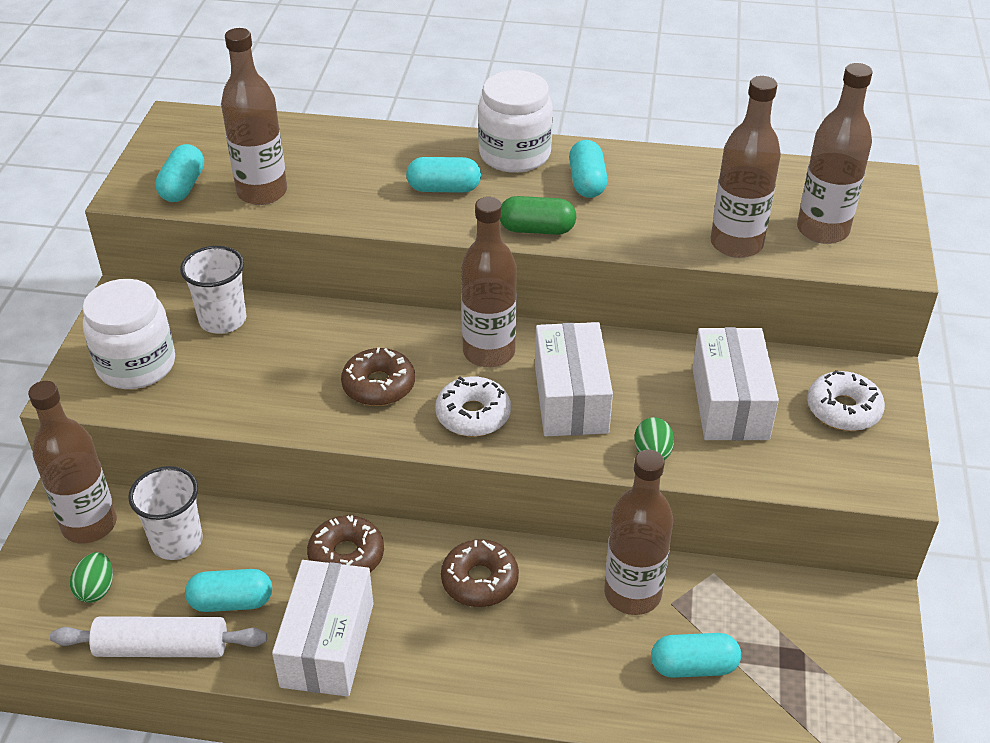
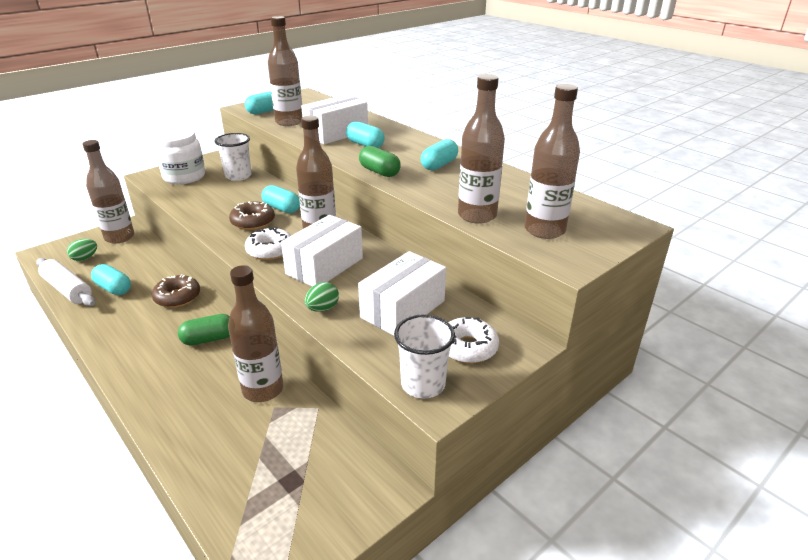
camera: 40 degrees right, 10 degrees down
white cup [128,466,203,560] -> white cup moved to [394,314,455,398]
white box [272,560,374,697] -> white box moved to [301,94,368,144]
brown donut [441,539,519,607] -> green capsule [178,314,230,346]
white jar [478,70,553,173] -> none
turquoise capsule [651,633,741,678] -> turquoise capsule moved to [261,185,300,213]

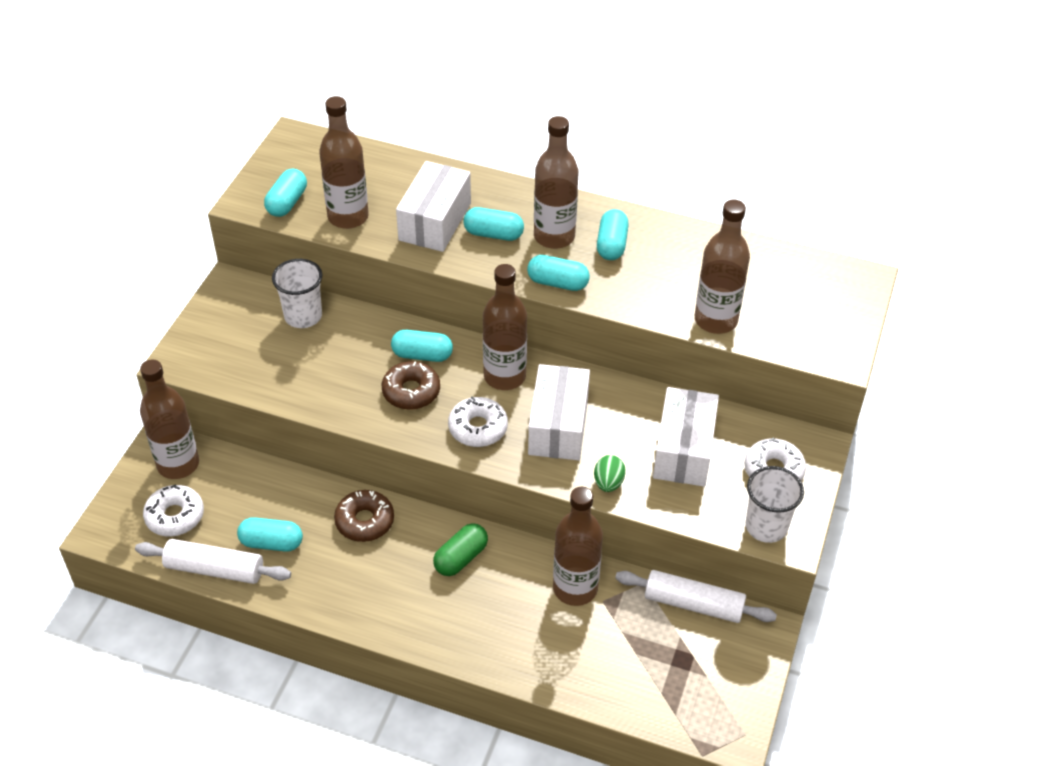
camera: 30 degrees left, 15 degrees up
green egg [67,239,97,261] -> white donut [143,484,204,537]
white jar [155,128,205,184] -> none
green capsule [359,146,401,177] -> turquoise capsule [527,255,590,291]
brown bottle [525,84,580,239] -> brown bottle moved to [534,116,579,249]
none -> white rolling pin [615,570,777,623]

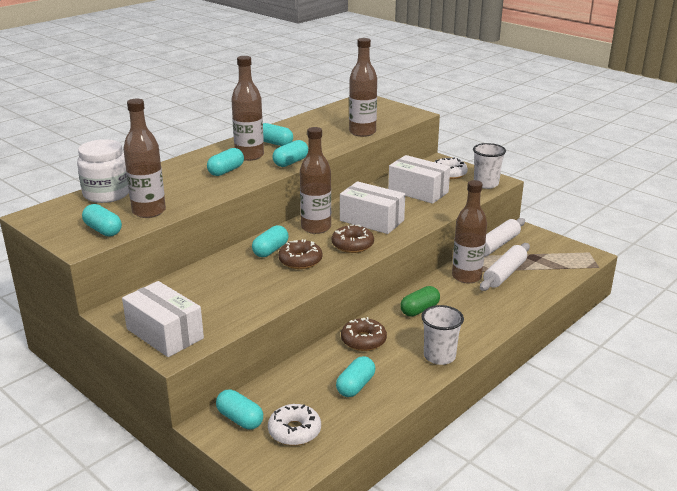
camera: 65 degrees left, 20 degrees down
white rolling pin [135,539,291,584] -> white rolling pin moved to [480,243,530,291]
brown bottle [140,360,199,479] -> turquoise capsule [216,389,263,430]
white cup [272,259,323,328] -> white cup moved to [421,305,464,365]
white box [396,161,471,252] -> white box moved to [122,281,204,357]
green capsule [433,523,488,576] -> green capsule turned 75 degrees clockwise [400,286,440,317]
white donut [448,396,508,447] -> brown donut [332,225,374,253]
green egg [594,455,626,492] -> none
none -> white jar [77,139,129,203]

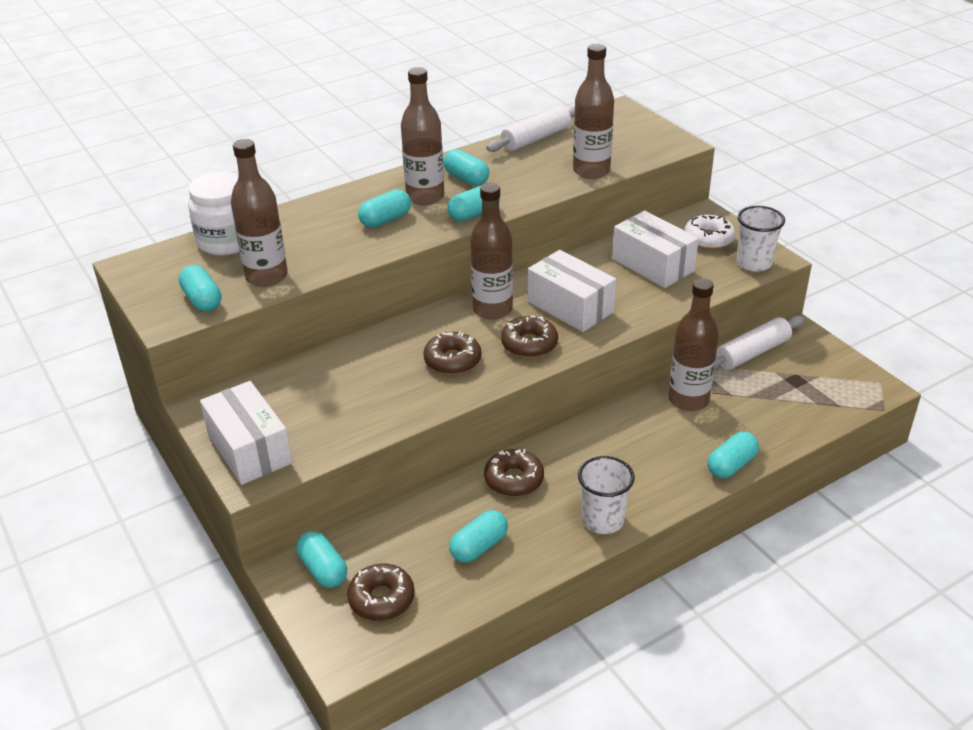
camera: 15 degrees right, 10 degrees up
turquoise capsule [252,225,289,257] -> turquoise capsule moved to [708,431,759,478]
white donut [268,404,321,446] -> brown donut [347,564,415,621]
green capsule [400,286,440,317] -> none
white rolling pin [480,243,530,291] -> white rolling pin moved to [486,106,575,152]

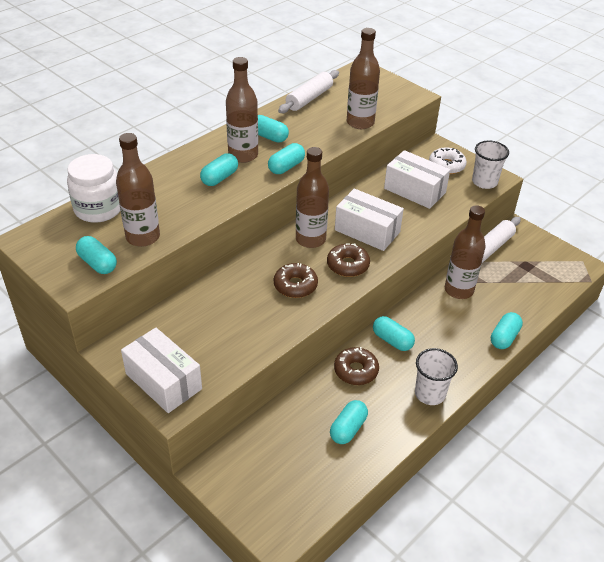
camera: 15 degrees left, 5 degrees up
turquoise capsule [297,531,347,588] -> turquoise capsule moved to [373,316,415,351]
brown donut [347,564,415,621] -> none

